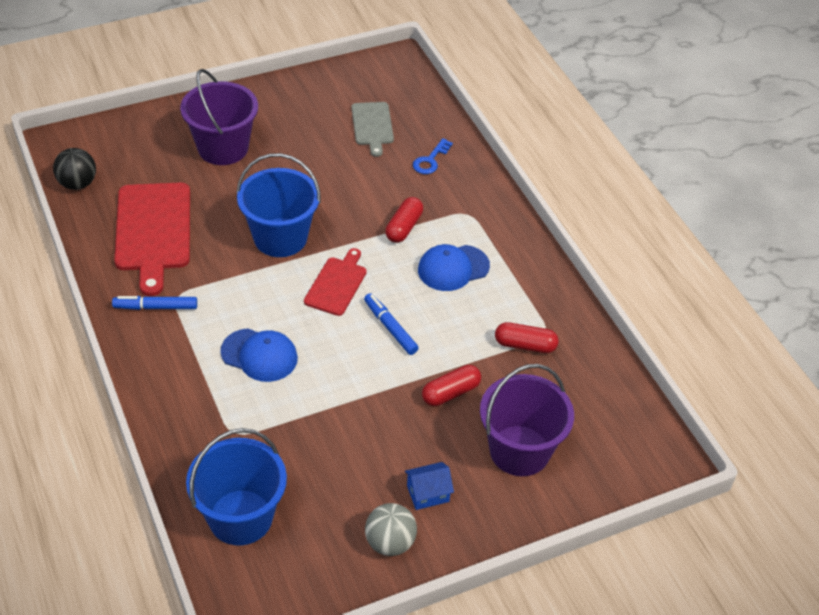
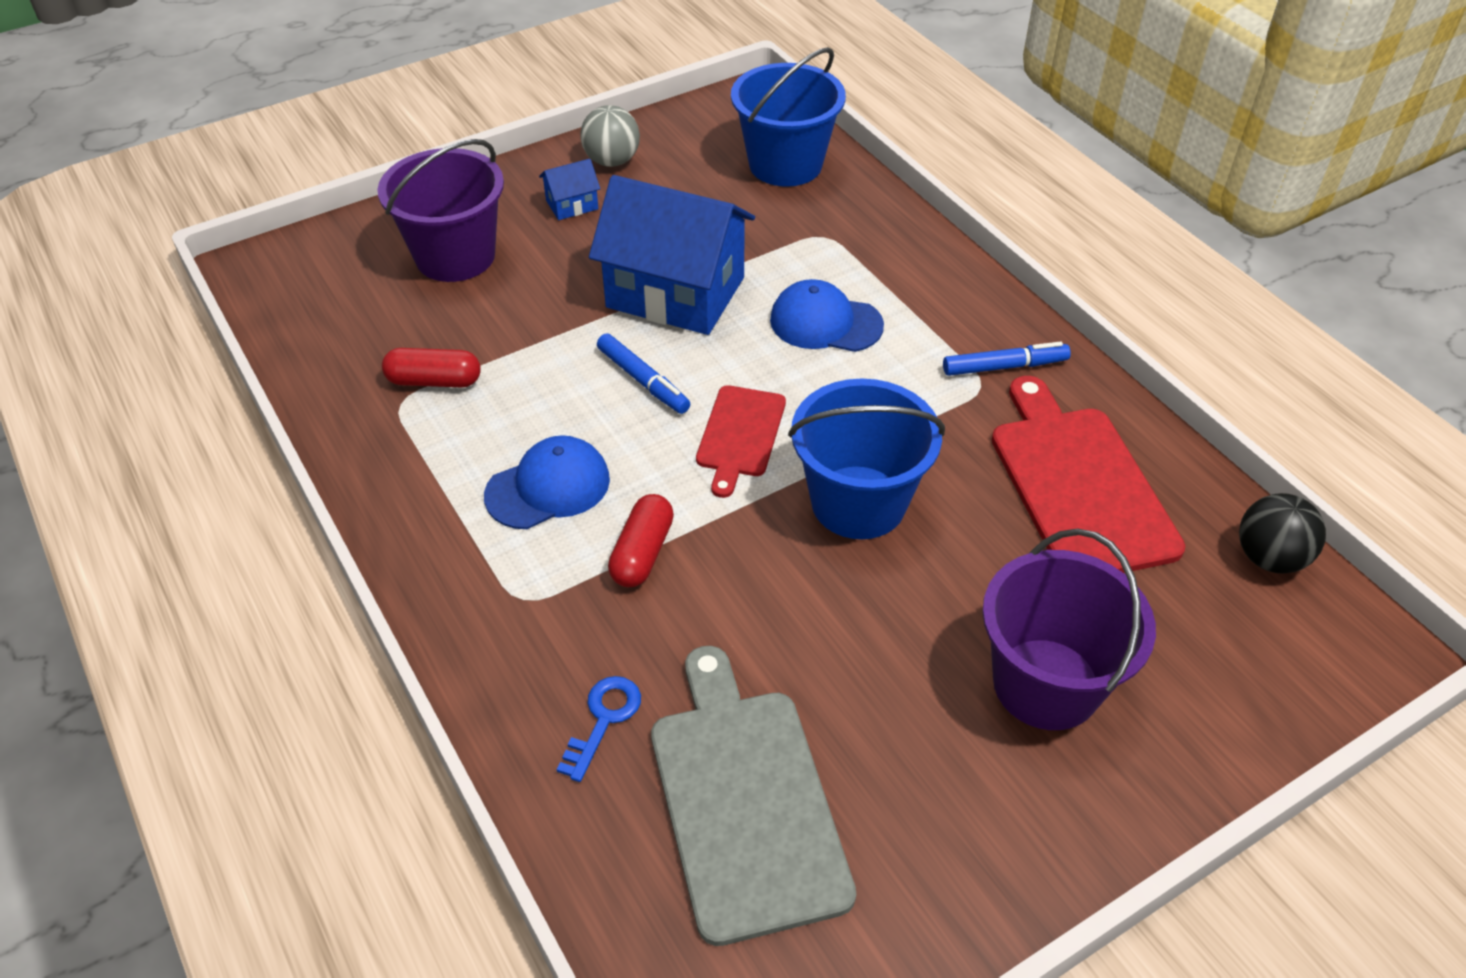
camera: 175 degrees right, 0 degrees up
grey cutting board [351,102,394,157] -> grey cutting board [651,646,856,946], size x1.75
red capsule [422,365,481,406] -> none
none -> blue house [589,175,755,335]

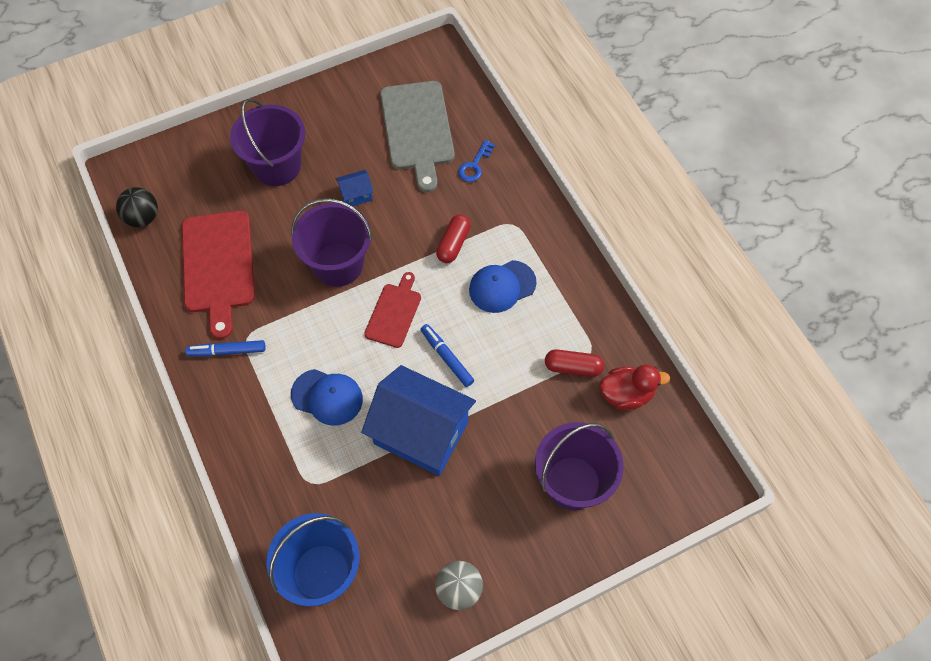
camera: 175 degrees left, 15 degrees up
blue house [539,159,600,220] -> blue house moved to [336,170,374,206]
blue bucket [788,379,945,539] -> purple bucket [291,198,372,287]
none -> red duck [600,364,670,410]

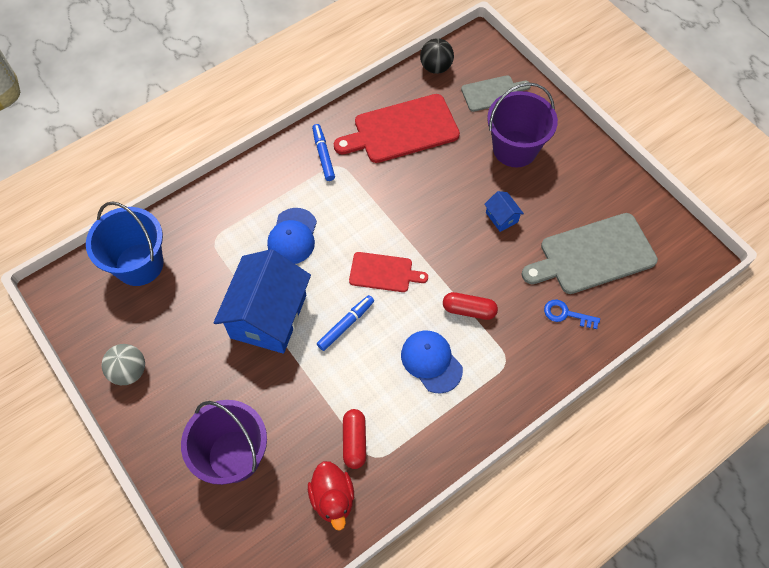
camera: 80 degrees right, 0 degrees up
purple bucket [291,198,372,287] -> none
none -> grey cutting board [461,75,531,112]

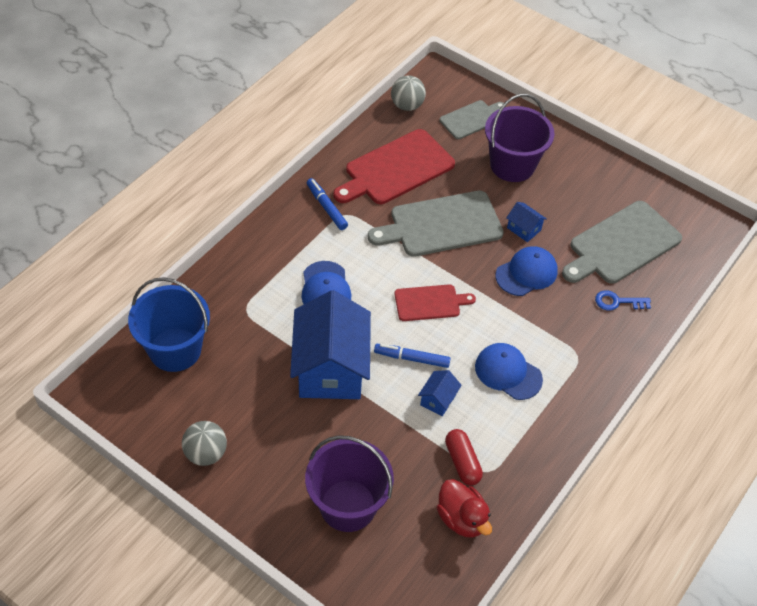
camera: 20 degrees left, 10 degrees down
blue marker [317,295,374,351] -> blue marker turned 105 degrees counterclockwise [374,344,451,368]
black ball [420,38,454,74] -> grey ball [391,75,426,111]
red capsule [443,292,498,320] -> none
none -> grey cutting board [368,191,504,257]
none -> blue house [418,370,462,416]
none -> blue cap [496,246,558,296]

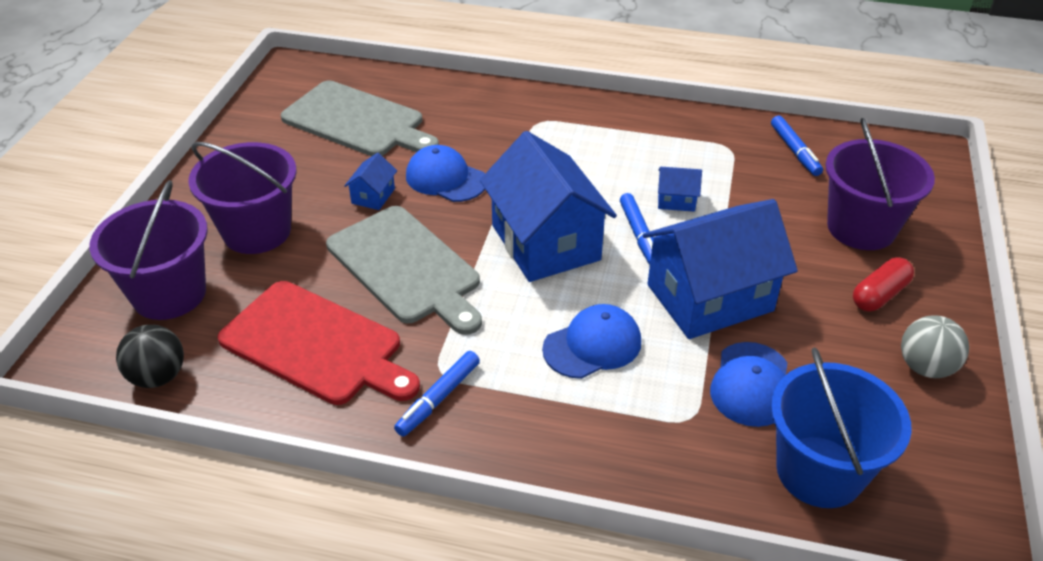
camera: 110 degrees left, 10 degrees down
grey ball [391,75,426,111] -> black ball [116,325,184,388]
red cutting board [395,284,476,321] -> blue house [480,131,617,282]
red duck [436,479,492,538] -> blue marker [771,116,823,176]
grey cutting board [440,100,506,139] -> purple bucket [89,180,208,320]
red capsule [445,429,483,486] -> red capsule moved to [853,257,914,311]
blue cap [475,343,543,400] -> blue cap moved to [710,342,788,427]
blue key [595,290,651,311] -> none

